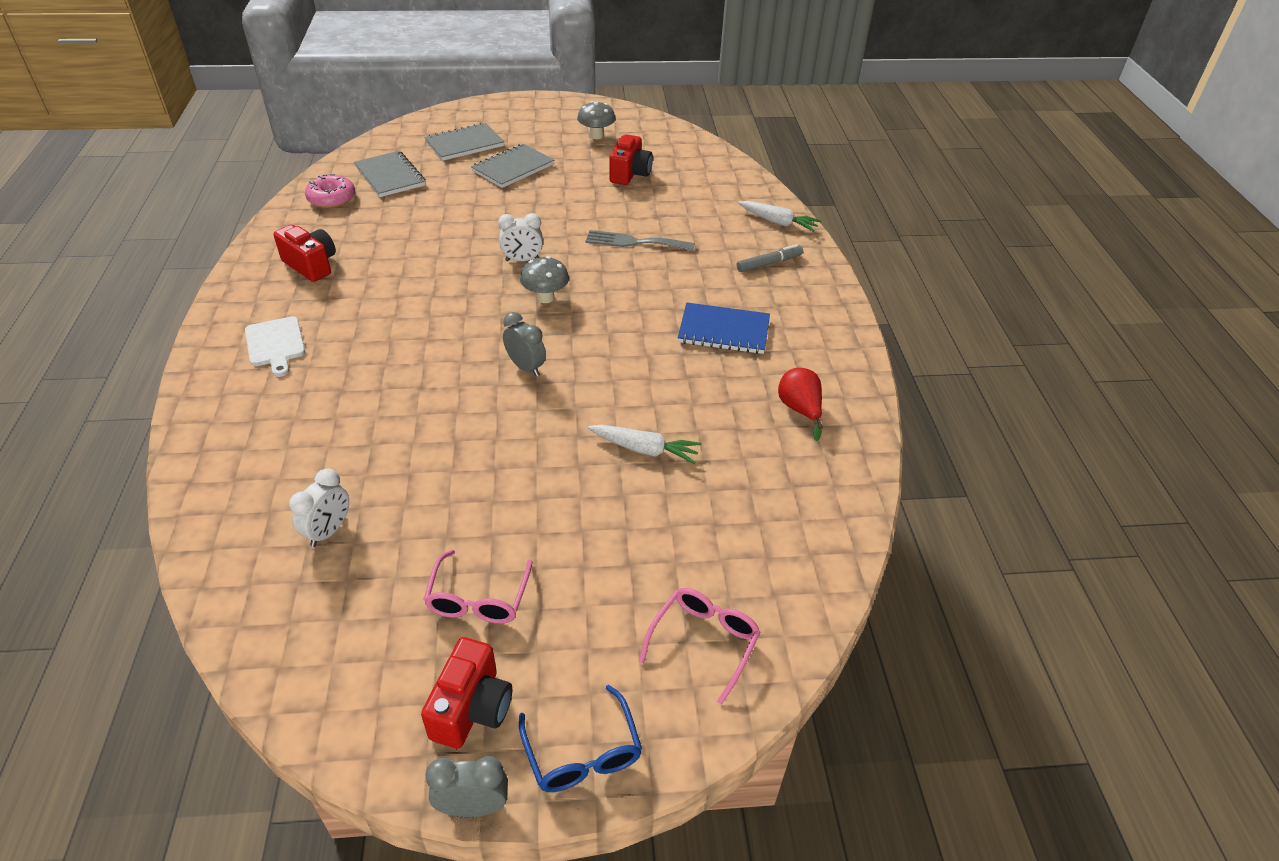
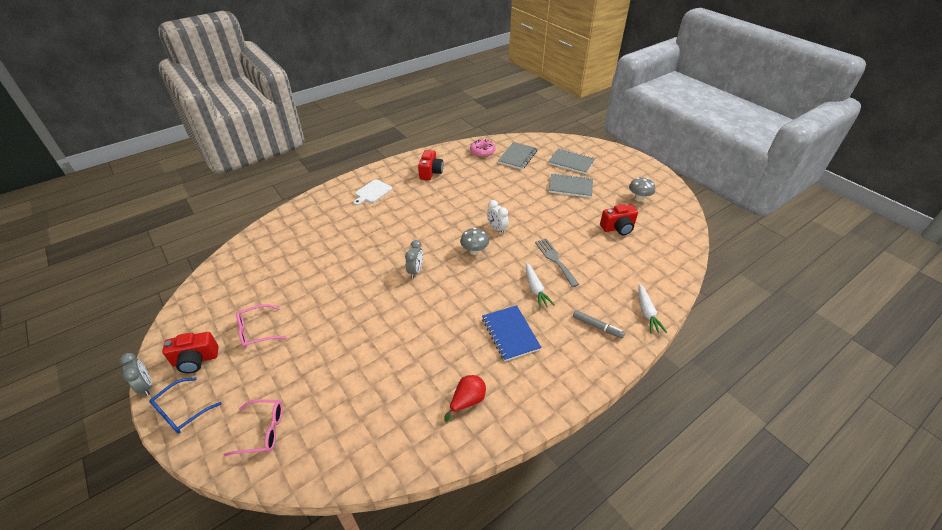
camera: 60 degrees right, 0 degrees up
white clock [289,468,349,547] -> none
white carrot [588,425,702,464] -> white carrot moved to [526,263,554,308]

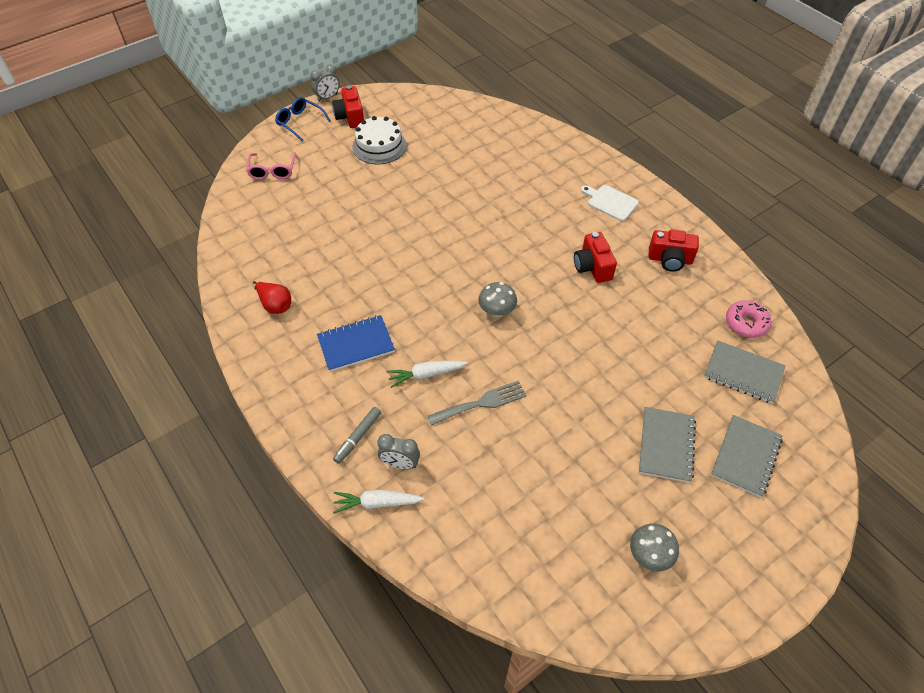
camera: 90 degrees right, 10 degrees up
pink glasses [236,304,286,348] -> white cake [352,116,407,164]
grey clock [405,240,423,278] -> grey clock moved to [377,434,420,469]
white clock [487,200,509,234] -> none
red camera [600,204,638,235] -> red camera moved to [574,232,617,283]

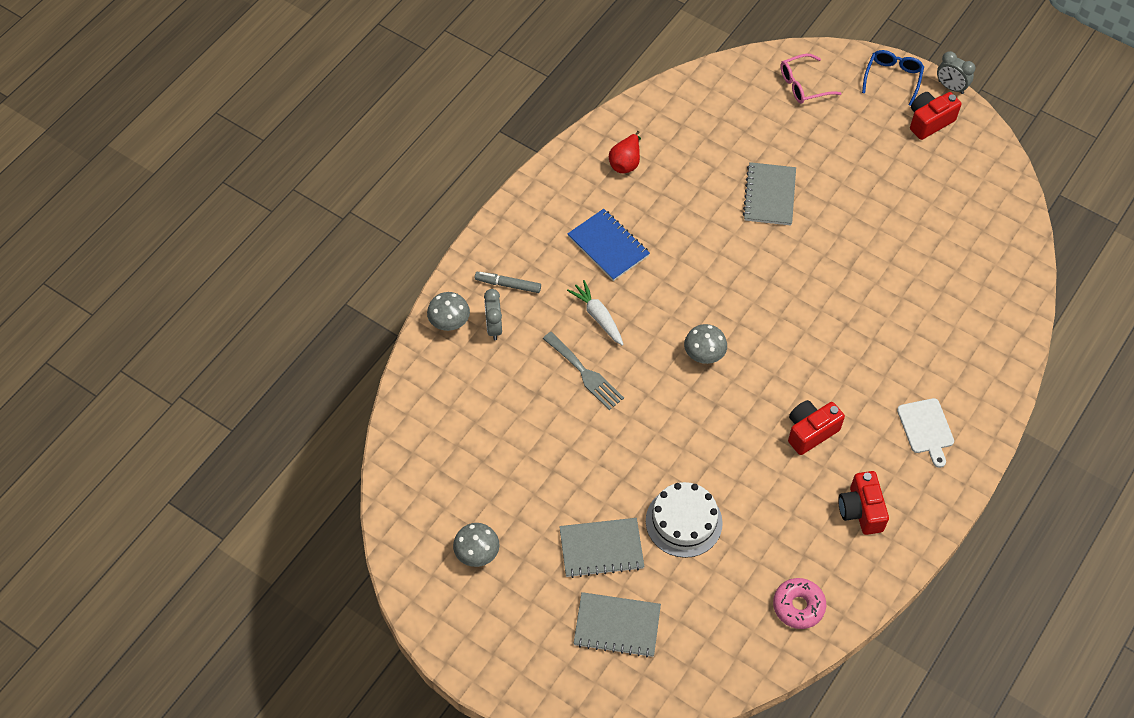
camera: 70 degrees right, 5 degrees up
white carrot [333,490,424,514] -> grey mushroom [427,292,470,331]
white cake [352,116,407,164] -> white cake moved to [646,482,723,558]
white cutting board [581,185,639,221] -> white cutting board turned 150 degrees clockwise [897,398,954,468]
grey notebook [704,340,786,404] -> grey notebook moved to [743,162,796,226]

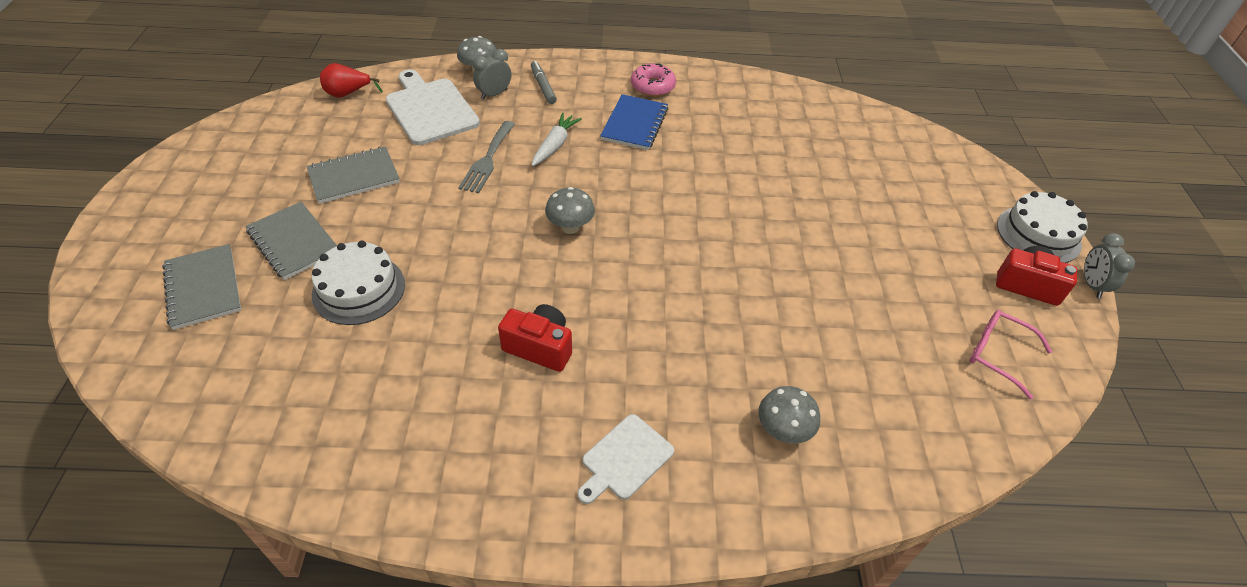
camera: 55 degrees right, 10 degrees down
grey mushroom [453,523,500,567] -> grey mushroom moved to [758,386,820,444]
red pear [609,131,641,173] -> red pear moved to [320,63,383,98]
grey notebook [743,162,796,226] -> grey notebook moved to [306,146,400,204]
pink donut [773,578,826,629] -> pink donut moved to [631,63,676,97]
pink glasses [781,54,842,104] -> pink glasses moved to [969,310,1052,399]
red camera [838,471,889,535] -> none
blue glasses [862,50,924,106] -> white cake [997,191,1088,263]
none -> white cutting board [386,69,480,145]

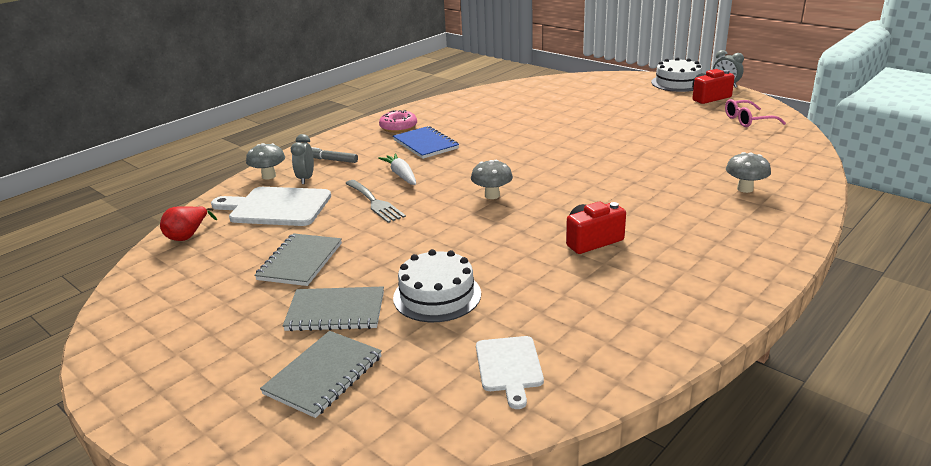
camera: 45 degrees left, 20 degrees down
grey notebook [162,244,241,330] -> grey notebook turned 75 degrees counterclockwise [260,331,382,418]
white cutting board [578,414,674,504] -> white cutting board moved to [476,336,544,409]

